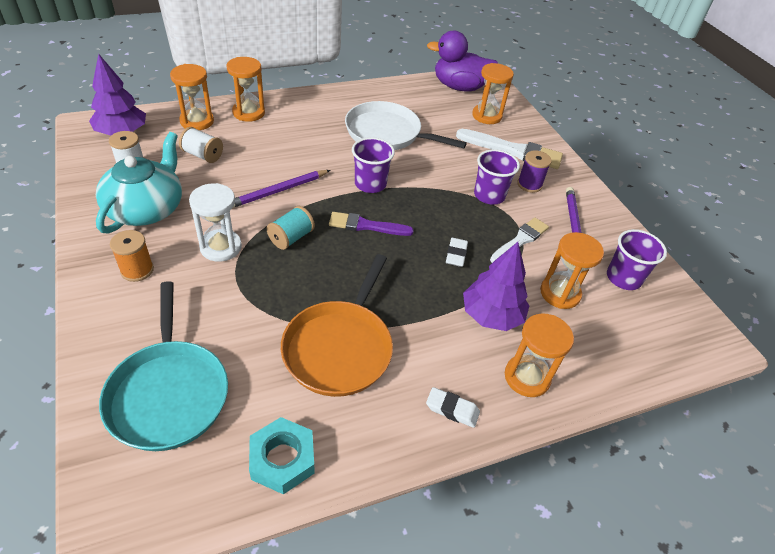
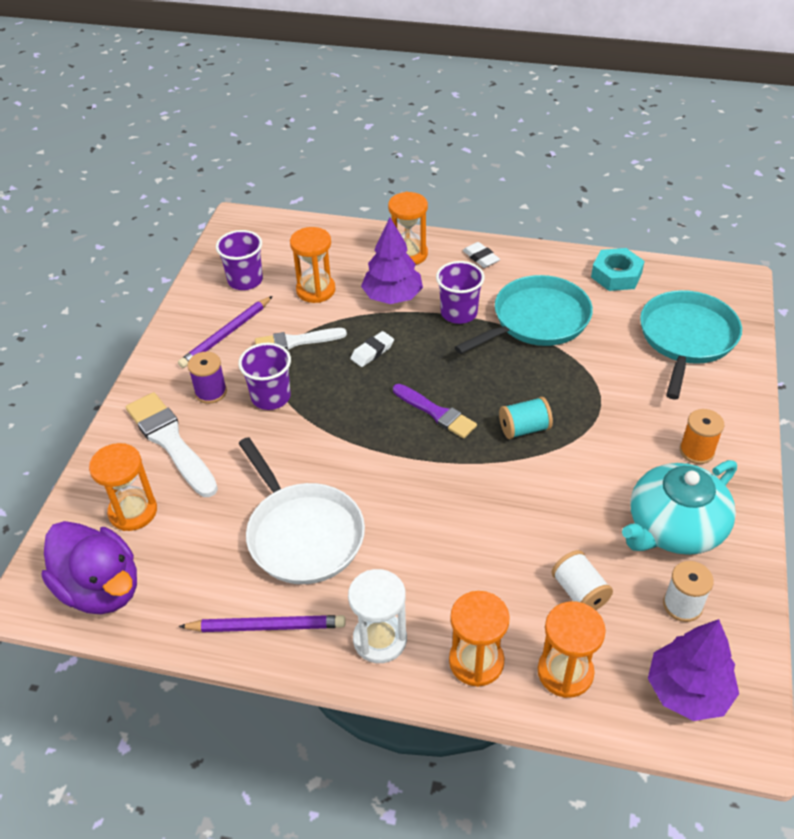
camera: 140 degrees left, 0 degrees up
white hourglass [189,183,242,262] -> white hourglass moved to [348,569,407,663]
purple pencil [233,170,330,208] -> purple pencil moved to [178,615,346,632]
orange pan [281,254,393,397] -> turquoise pan [455,275,593,354]
purple cup [352,137,395,193] -> purple cup moved to [436,261,485,324]

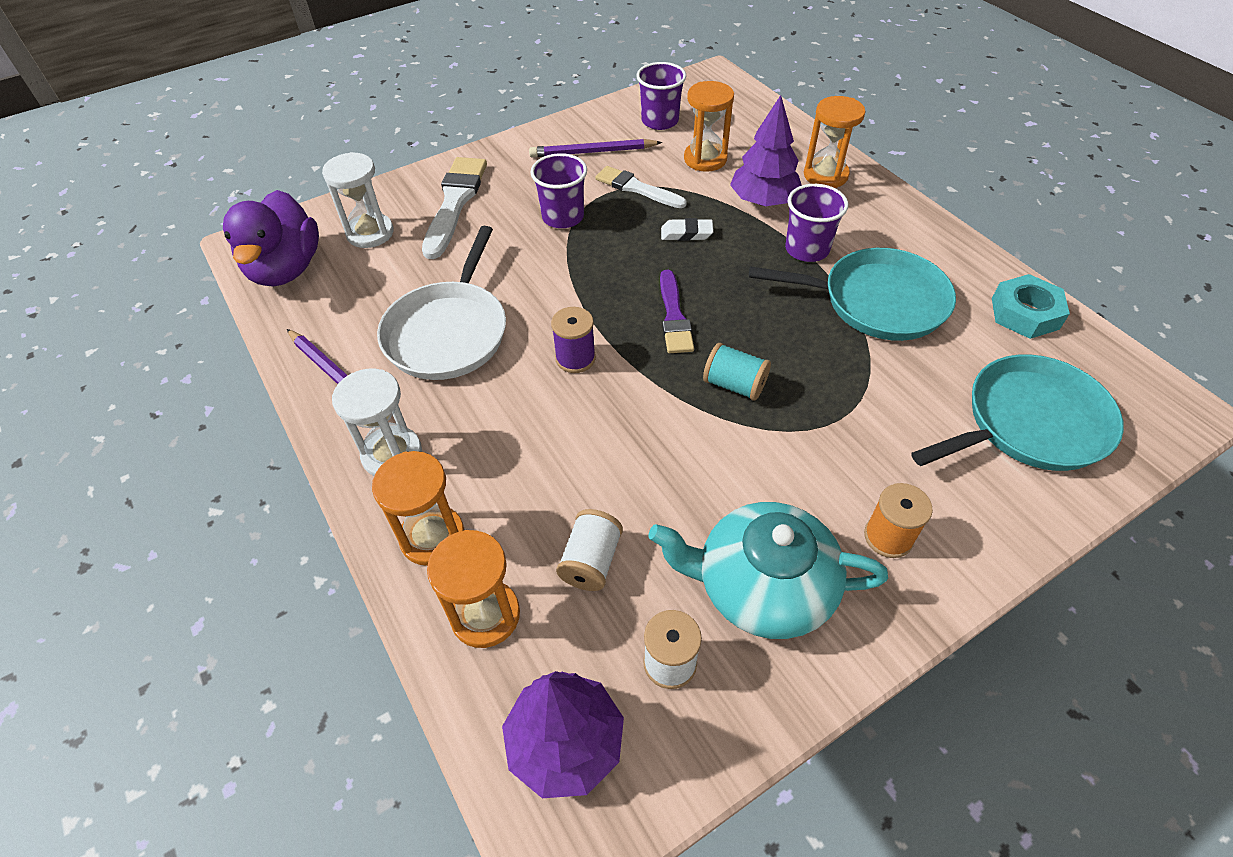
camera: 45 degrees right, 5 degrees up
orange hourglass [89,443,157,531] -> white hourglass [322,152,394,248]
purple spool [188,352,227,404] -> purple spool moved to [551,307,596,373]
white eraser [463,242,500,268] -> none

